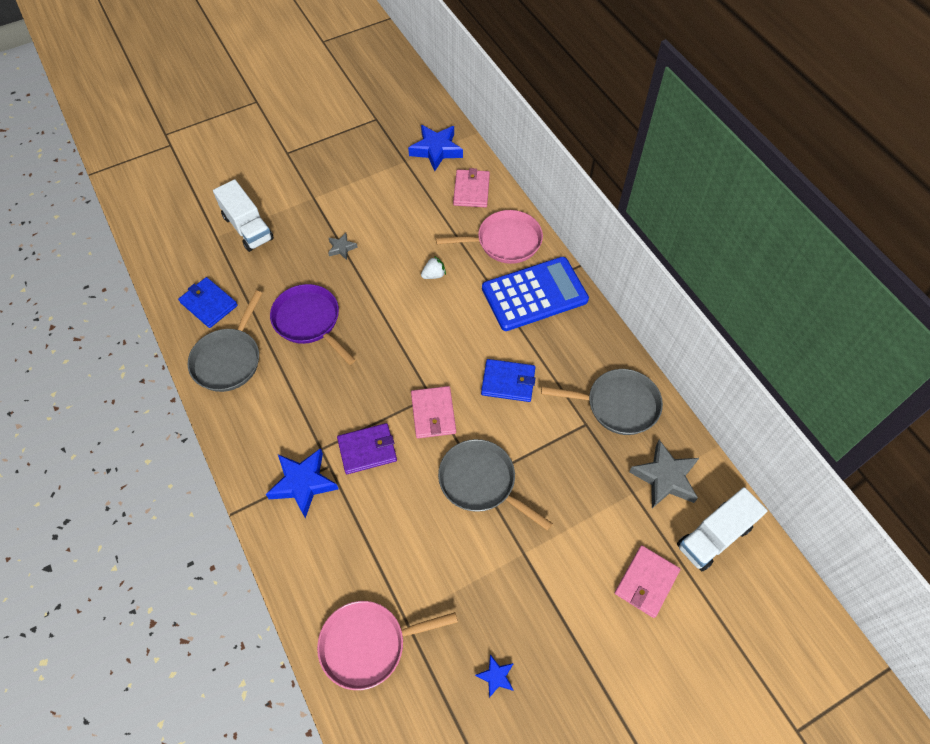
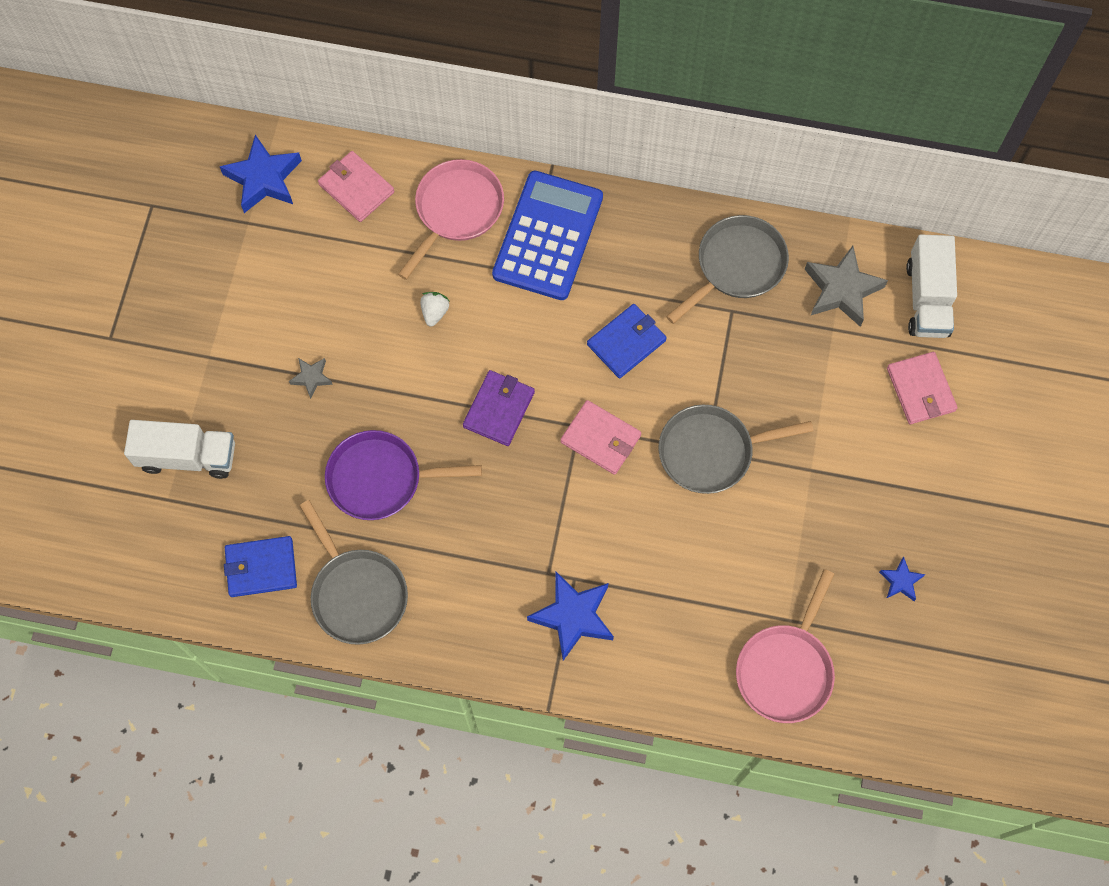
camera: 50 degrees left, 10 degrees up
purple wallet [337,423,397,474] -> purple wallet moved to [463,370,535,446]

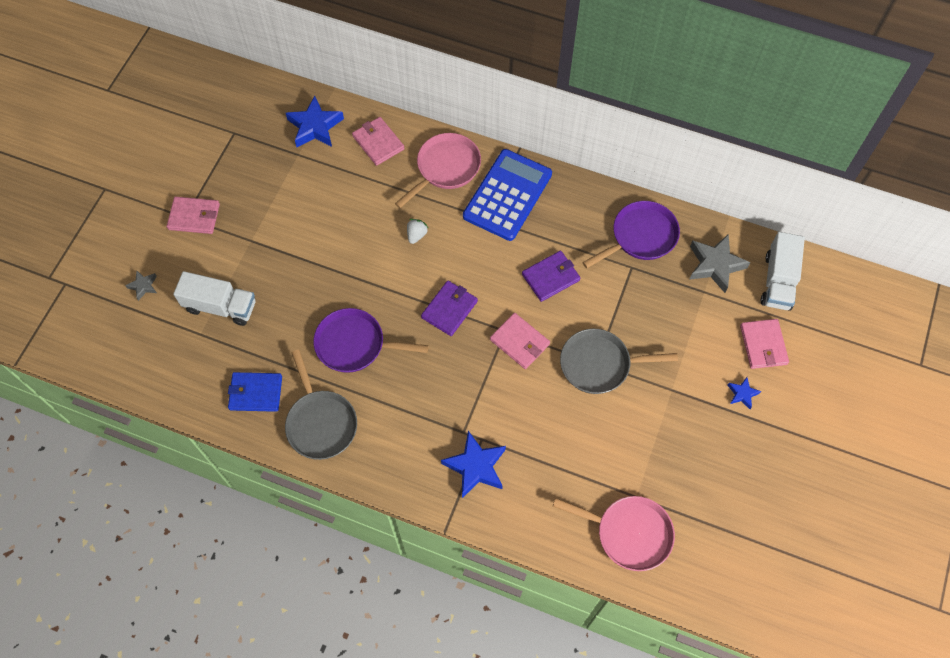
camera: 10 degrees right, 5 degrees down
grey star [289,358,333,399] -> grey star moved to [125,270,157,301]
blue wallet [587,304,667,379] -> purple wallet [522,251,580,302]
grey pan [666,215,789,324] -> purple pan [582,201,680,268]
pink pan [736,569,835,723] -> pink pan turned 105 degrees counterclockwise [553,496,675,571]
blue star [879,557,926,601] -> blue star moved to [727,377,761,409]
none -> pink wallet [167,197,220,234]

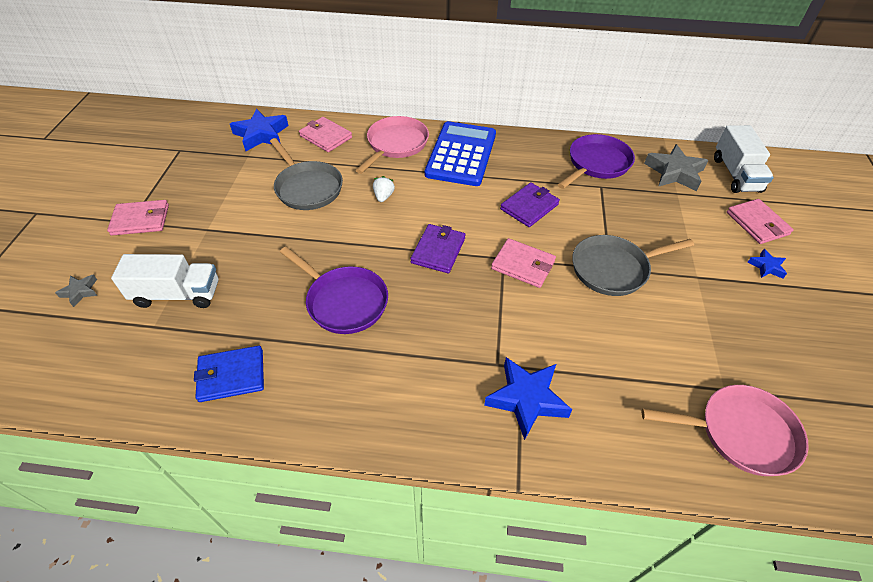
camera: 15 degrees left, 15 degrees down
grey pan [285,349,357,460] -> grey pan moved to [270,138,343,210]
purple pan [313,308,429,373] -> purple pan turned 135 degrees counterclockwise [280,247,388,334]

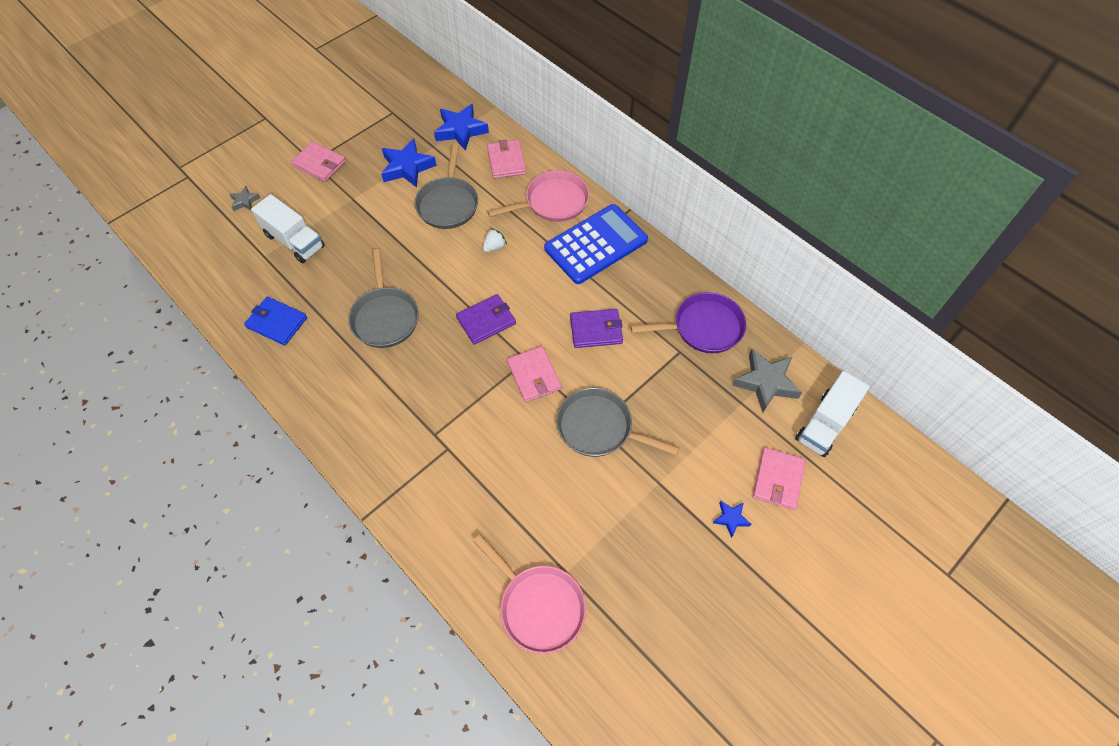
camera: 40 degrees right, 10 degrees up
purple pan [280,247,388,334] -> grey pan [348,249,419,348]
blue star [484,357,572,440] -> blue star moved to [381,139,437,188]

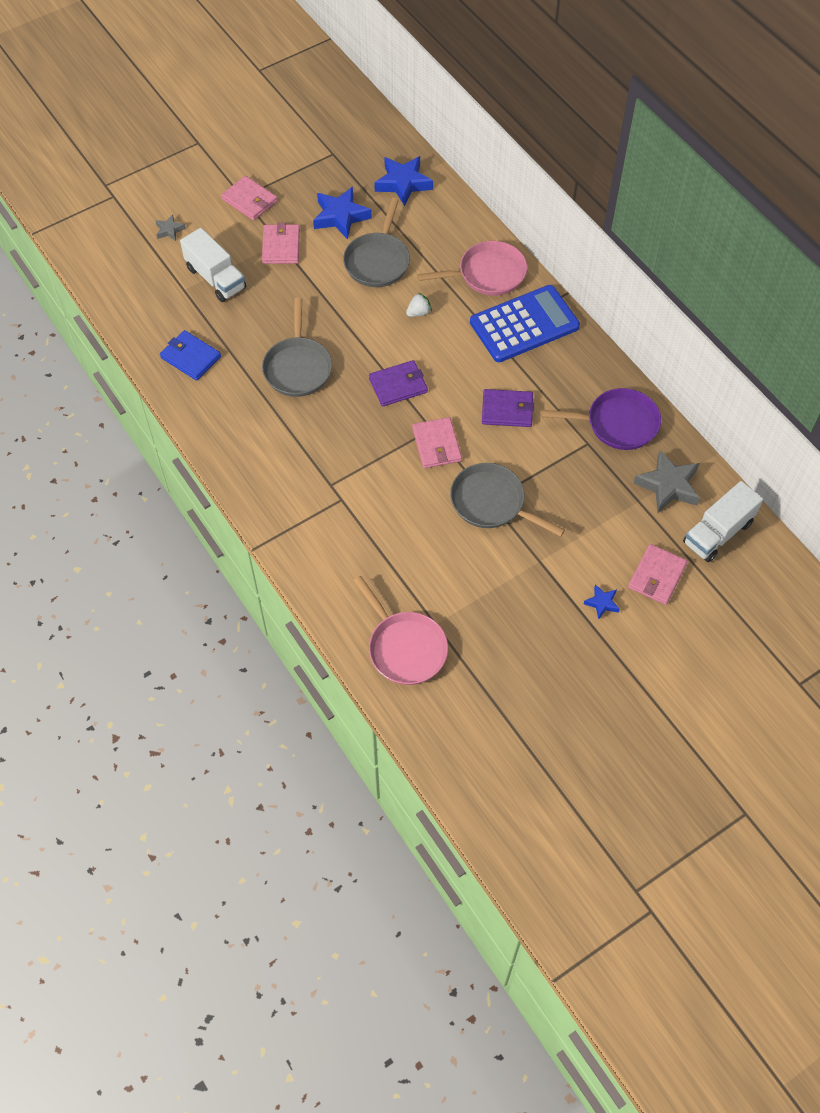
camera: 10 degrees right, 0 degrees up
pink wallet [487,140,526,179] -> pink wallet moved to [262,223,300,264]

